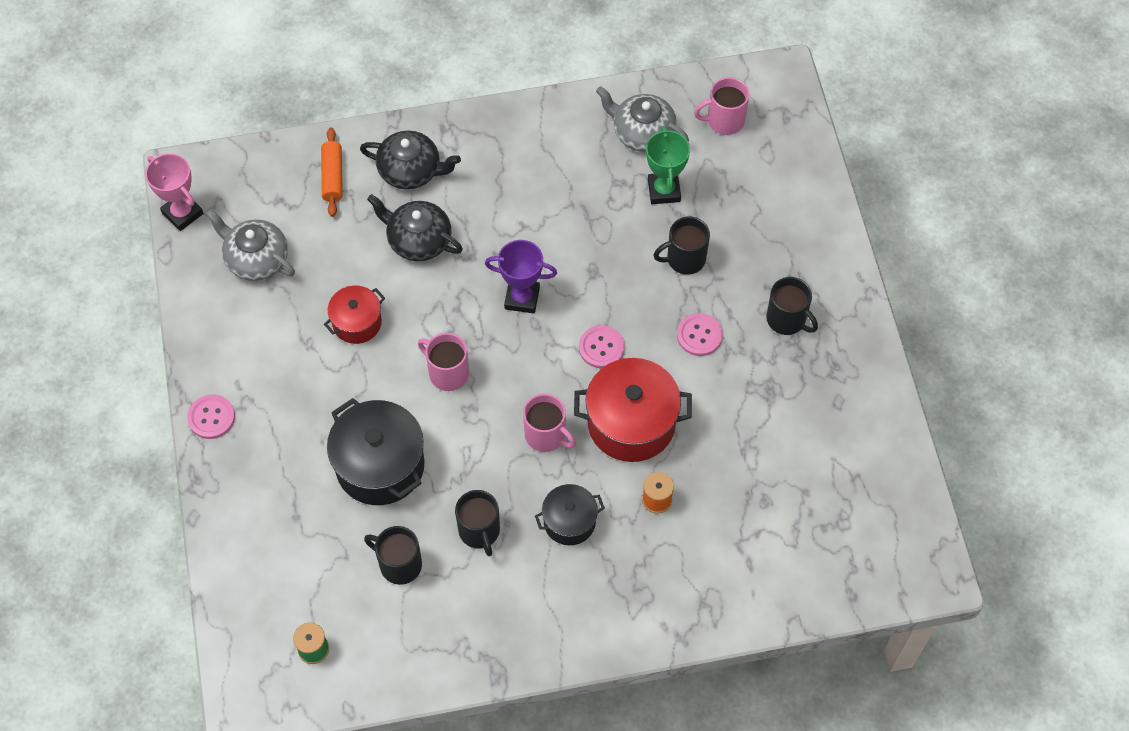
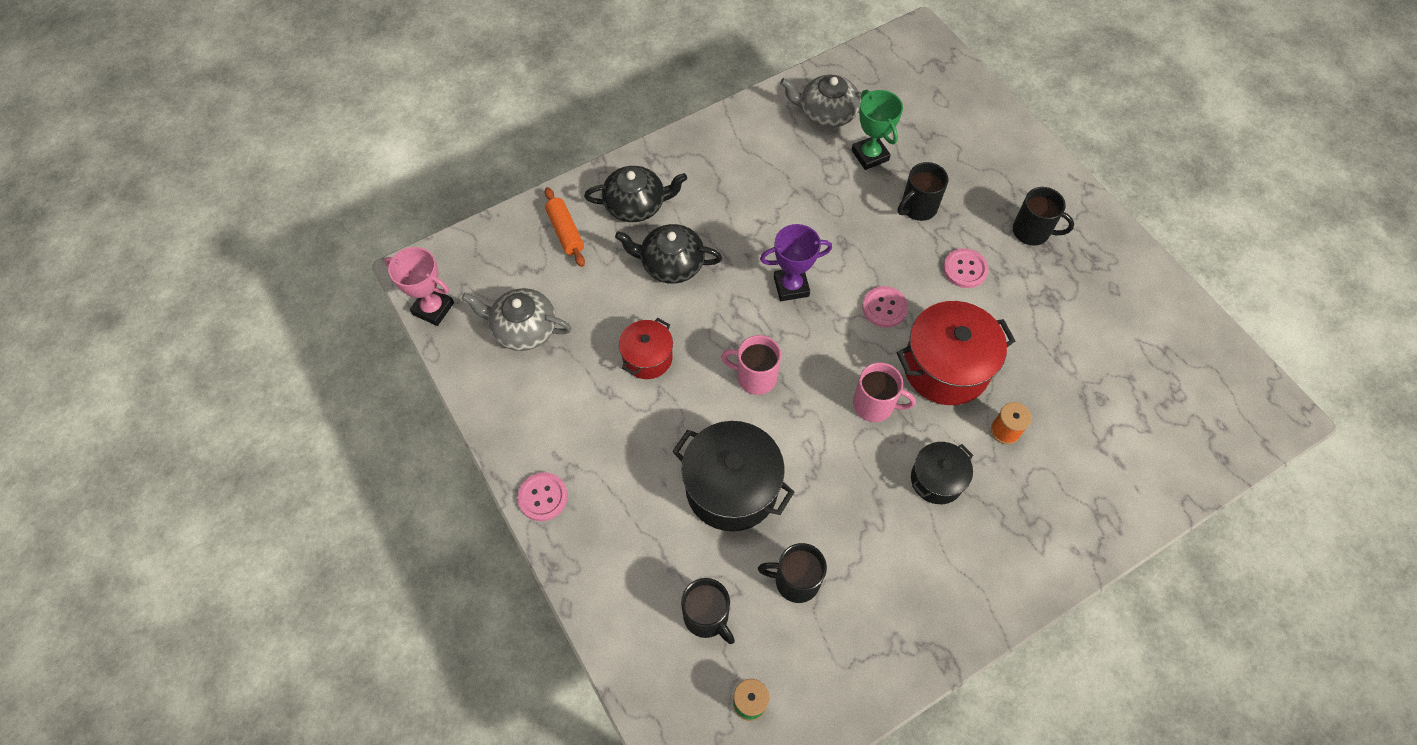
camera: 20 degrees left, 0 degrees up
black mug [455,490,500,556] -> black mug moved to [681,578,735,644]
pink mug [694,77,750,135] -> none

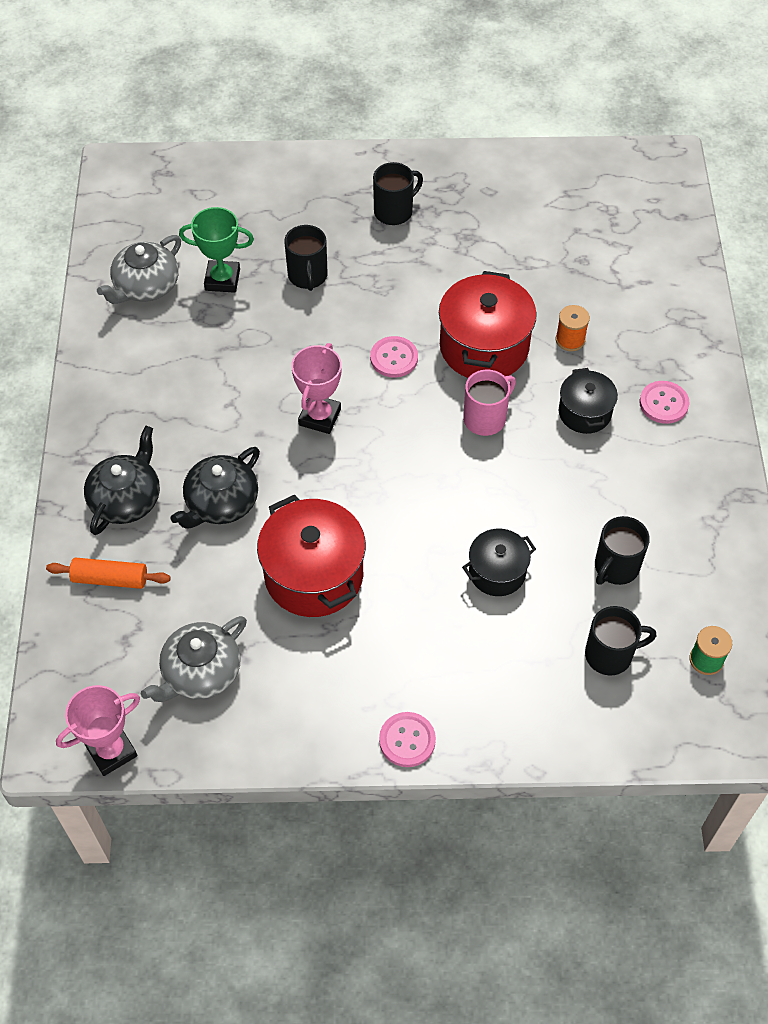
camera: 60 degrees left, 5 degrees down
red pot [619,318,673,379] -> red pot [257,495,366,617], size x1.73
black pot [672,421,794,531] -> black pot [462,529,536,596], size x0.58
pink mug [721,335,781,395] -> none
purple trophy [760,224,832,301] -> pink trophy [291,343,342,434]
pink button [943,248,989,288] -> pink button moved to [639,381,689,424]

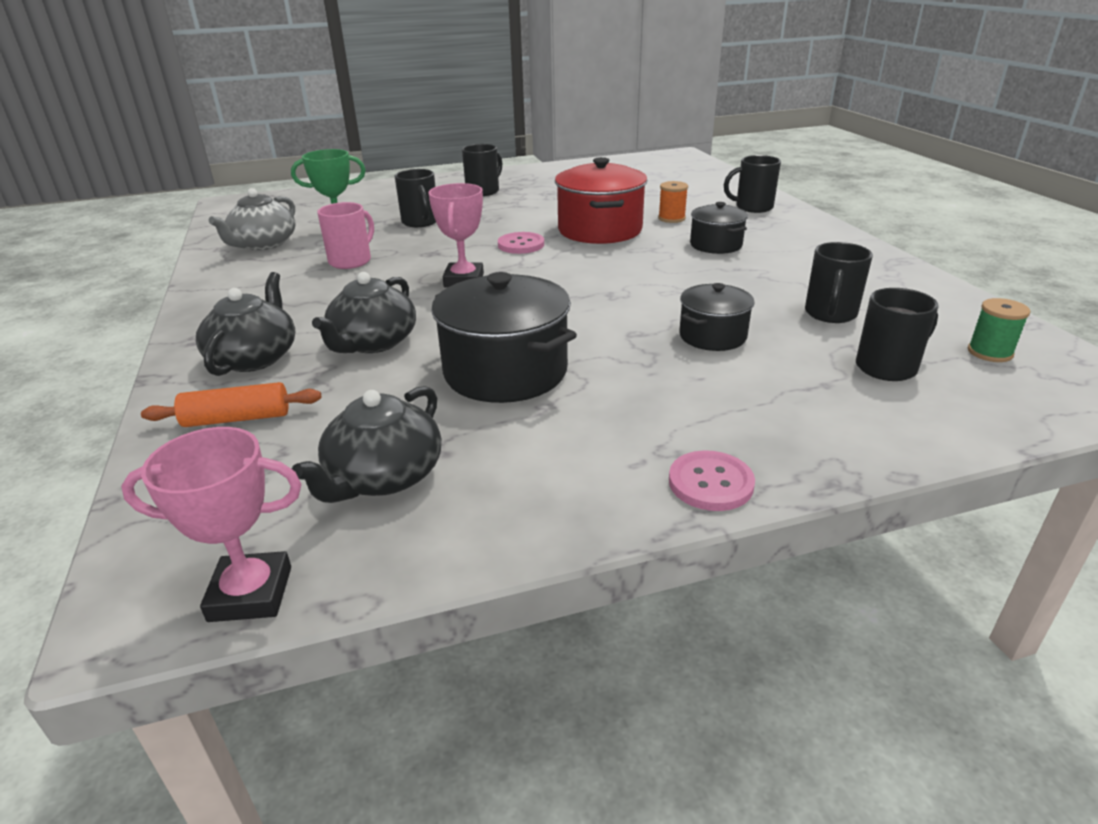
camera: 15 degrees left, 25 degrees down
pink trophy [56,685,140,776] -> pink trophy turned 45 degrees clockwise [121,427,302,622]
grey teapot [141,616,247,702] -> black teapot [292,386,442,503]
red pot [257,495,366,617] -> black pot [431,272,577,403]
pink mug [463,369,516,436] -> pink mug moved to [317,202,374,269]
pink button [639,381,689,424] -> none
none -> black mug [724,155,781,213]

